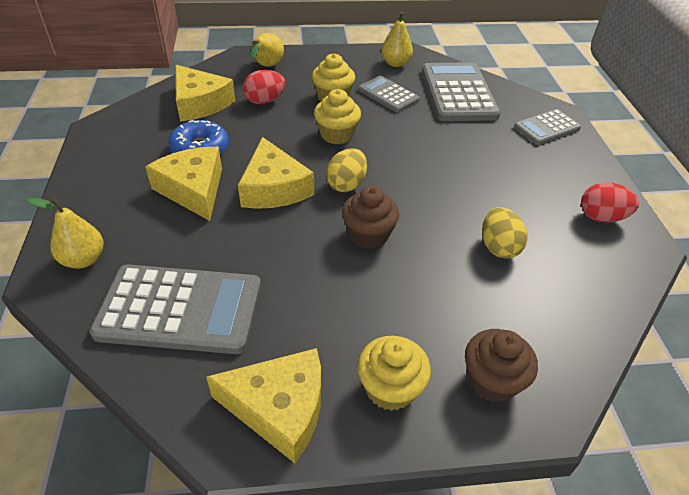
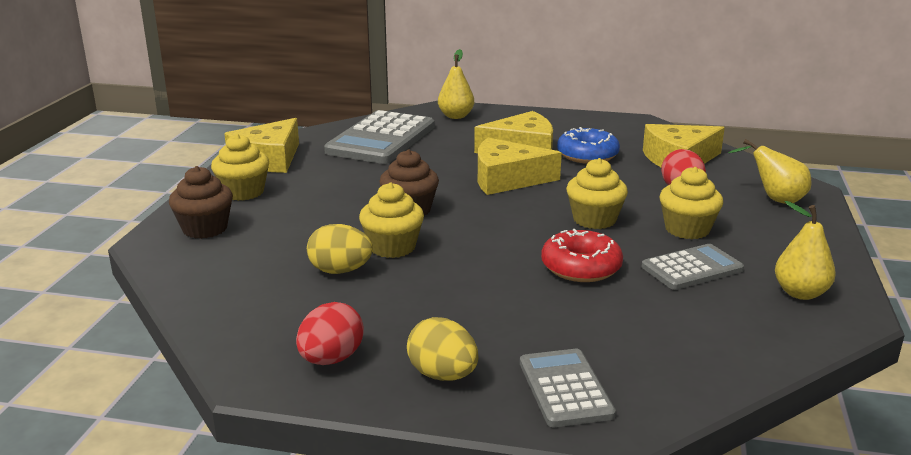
camera: 110 degrees right, 20 degrees down
yellow egg [326,148,367,192] -> yellow egg moved to [407,317,478,381]
grey calculator [422,62,501,121] -> none
none -> yellow cupcake [359,183,424,258]
none -> red donut [541,229,623,282]

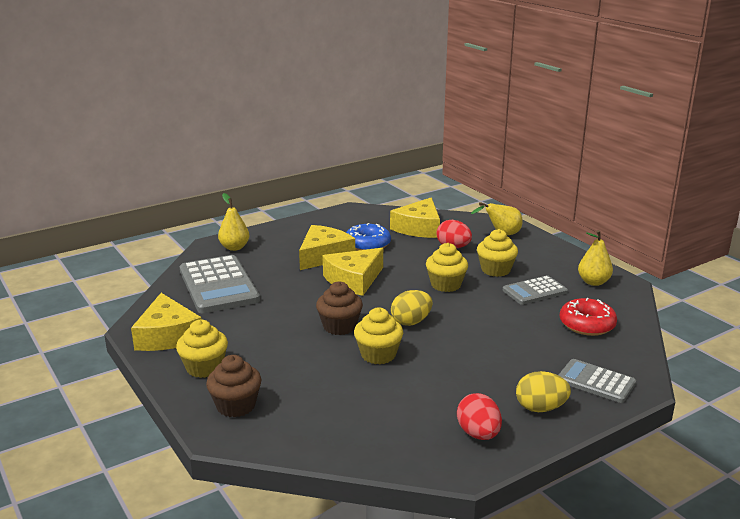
camera: 45 degrees left, 0 degrees up
yellow egg [307,224,373,274] -> yellow egg moved to [391,290,433,326]
red donut [541,229,623,282] -> red donut moved to [560,298,617,336]
grey calculator [642,244,744,290] -> grey calculator turned 135 degrees counterclockwise [503,275,568,305]

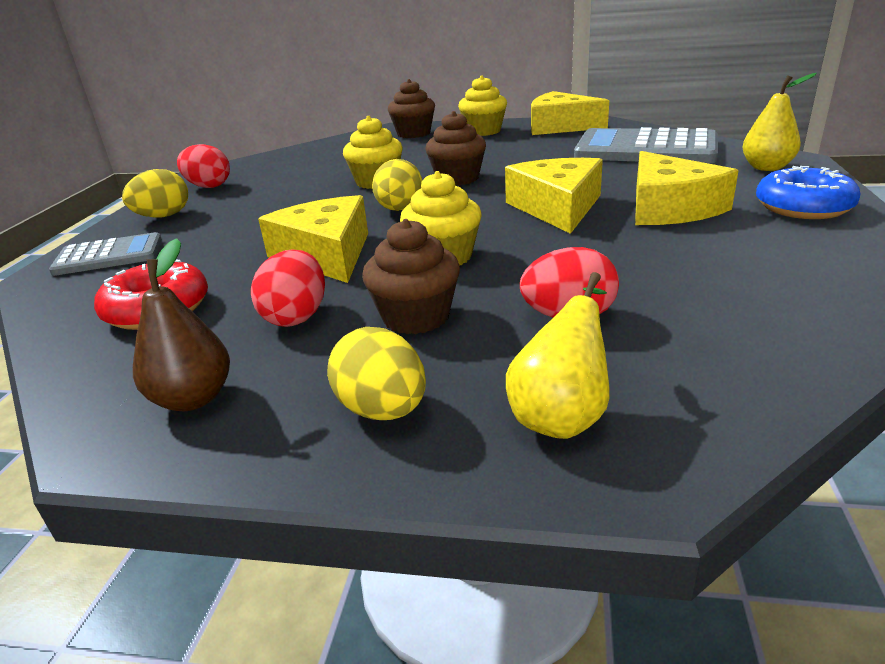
camera: 135 degrees right, 5 degrees up
blue donut [346,223,391,251] -> blue donut moved to [756,166,860,219]
yellow cheese [390,197,440,238] -> yellow cheese moved to [258,195,368,283]
yellow cupcake [477,229,518,277] -> brown cupcake [362,219,460,334]
grey calculator [503,275,568,305] -> red egg [251,250,325,327]
yellow pear [578,230,613,286] -> brown pear [133,238,230,411]
none -> yellow egg [327,327,426,420]

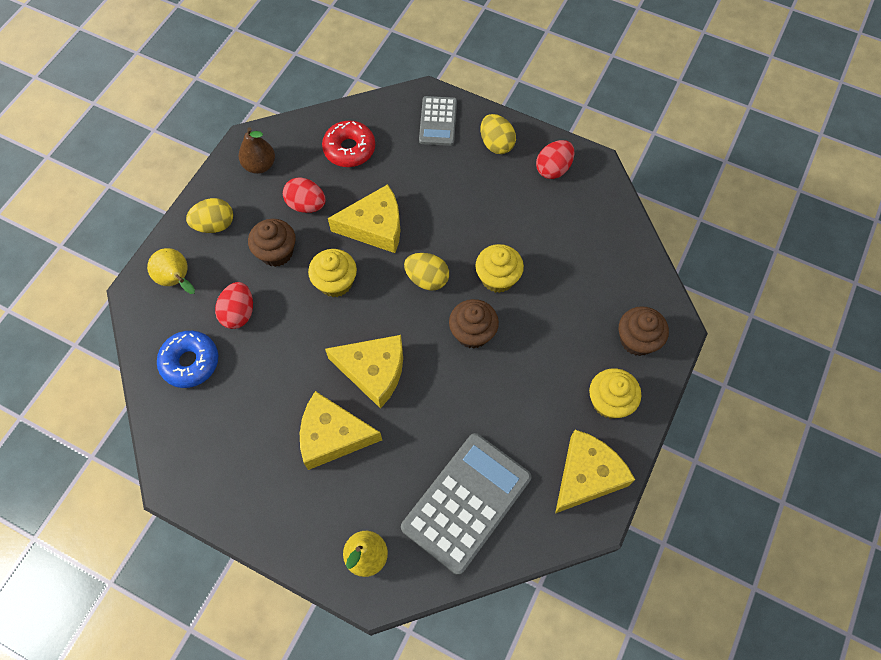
camera: 105 degrees right, 35 degrees up
blue donut [756,166,860,219] -> blue donut moved to [157,331,218,388]

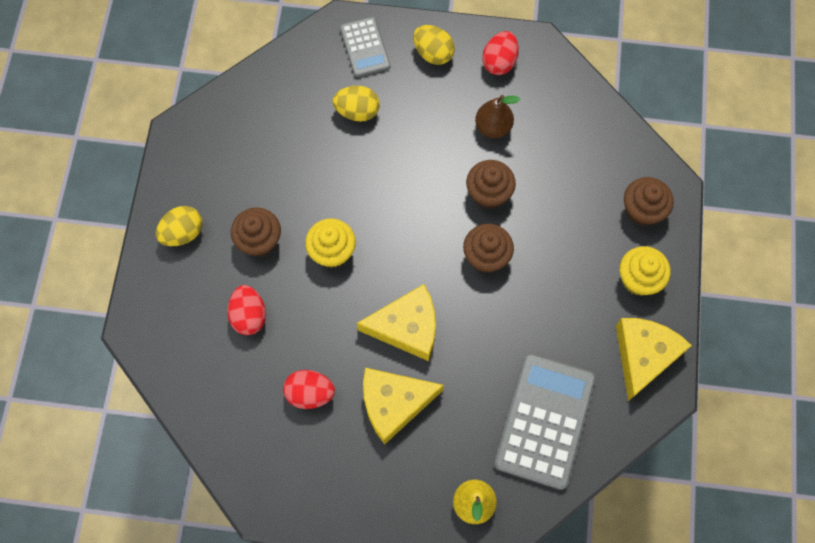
camera: 20 degrees left, 5 degrees up
yellow pear [147,248,195,294] -> none
blue donut [157,331,218,388] -> none
brown pear [239,127,275,174] -> brown pear moved to [475,95,520,138]
red egg [283,177,325,213] -> red egg moved to [283,370,335,409]
red donut [322,121,375,167] -> none
yellow cheese [328,184,400,253] -> none
yellow egg [404,253,449,290] -> yellow egg moved to [333,86,380,122]
yellow cupcake [475,244,524,293] -> brown cupcake [466,160,516,209]

